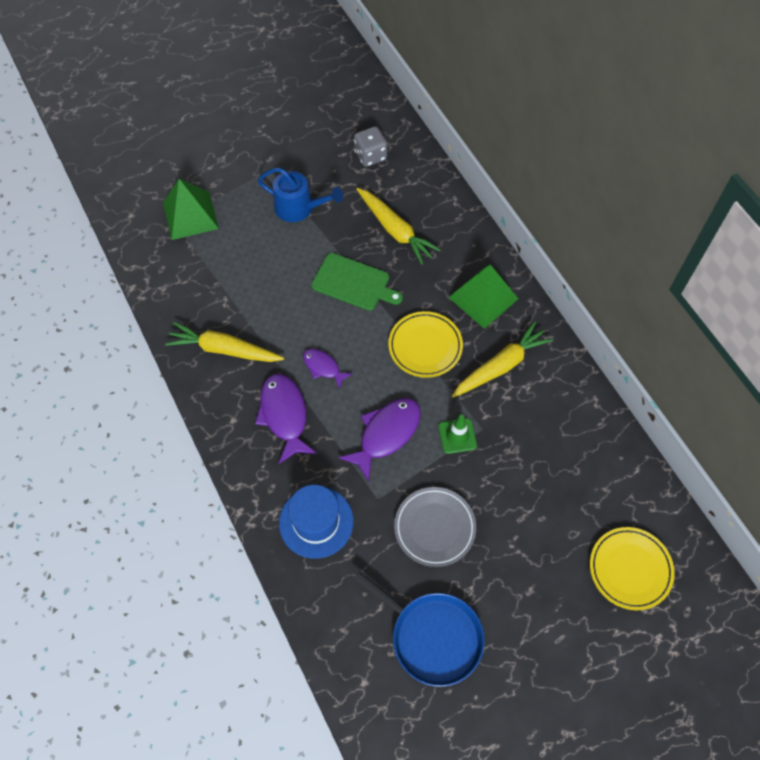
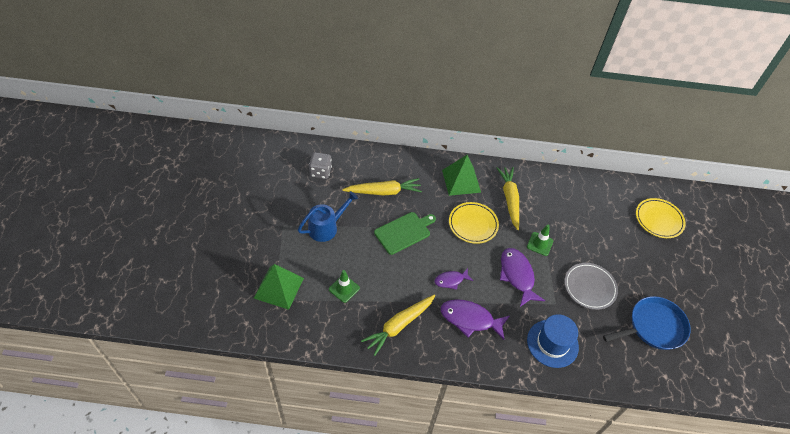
camera: 60 degrees left, 10 degrees down
none -> green traffic cone [329,270,360,303]

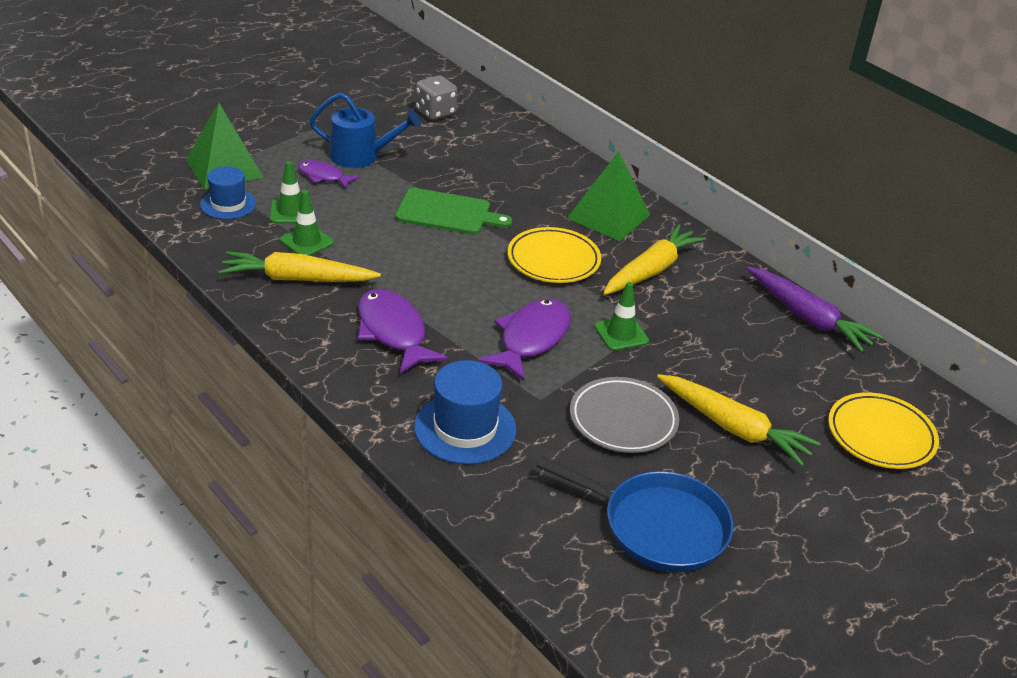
camera: 45 degrees right, 15 degrees down
yellow carrot [342,178,422,196] -> yellow carrot moved to [657,374,820,466]
purple fish [435,268,473,290] -> purple fish moved to [298,160,360,189]
none -> blue hat [200,166,256,219]
none -> green traffic cone [280,190,334,256]
none -> purple carrot [746,267,883,352]

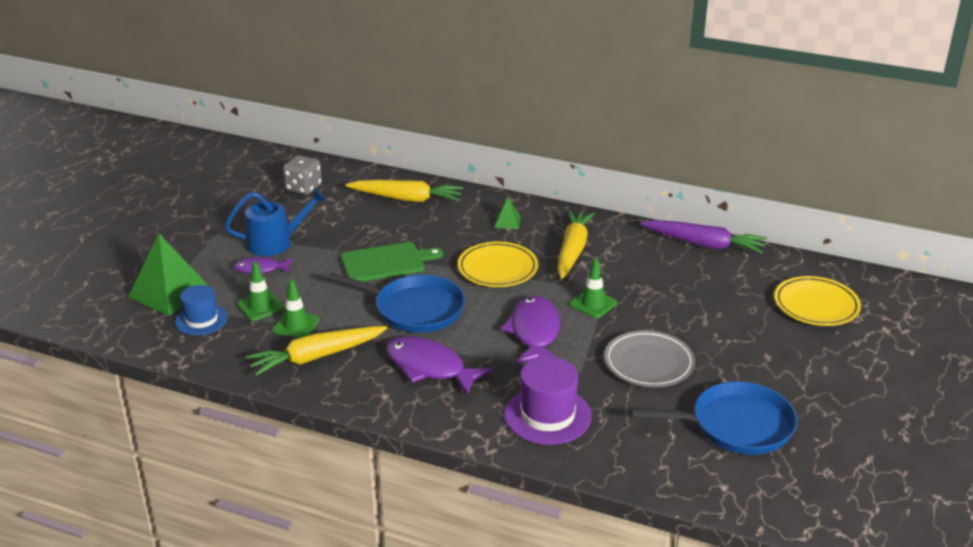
camera: 25 degrees left, 5 degrees down
blue hat [414,360,516,464] -> purple hat [504,357,592,445]
green pyramid [567,151,650,241] -> green pyramid [494,197,521,229], size x0.46
yellow carrot [657,374,820,466] -> yellow carrot moved to [345,180,463,202]
none -> blue pan [327,273,465,333]

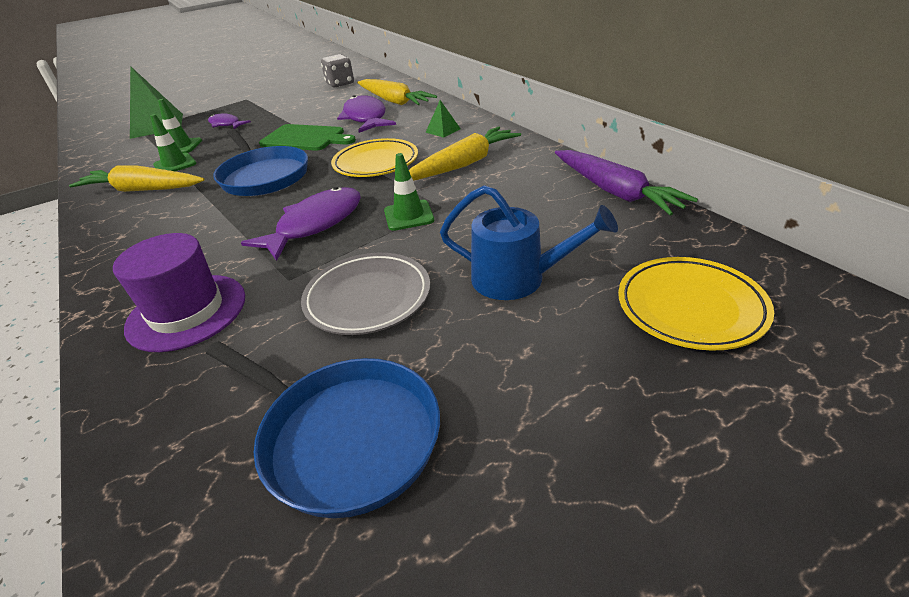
camera: 40 degrees right, 5 degrees up
blue hat [175,285,228,335] -> none
blue watering can [225,188,327,256] -> blue watering can moved to [440,185,618,300]
purple fish [386,336,493,396] -> purple fish moved to [337,95,396,133]

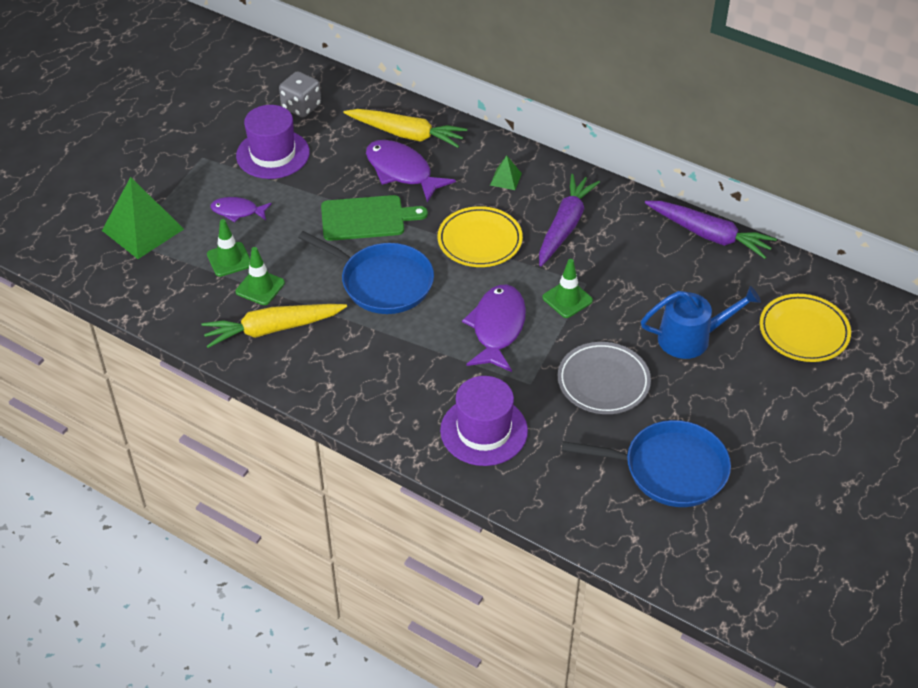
camera: 30 degrees left, 10 degrees up
yellow carrot [409,127,521,181] -> purple carrot [539,174,600,267]
none -> purple hat [236,105,310,179]

